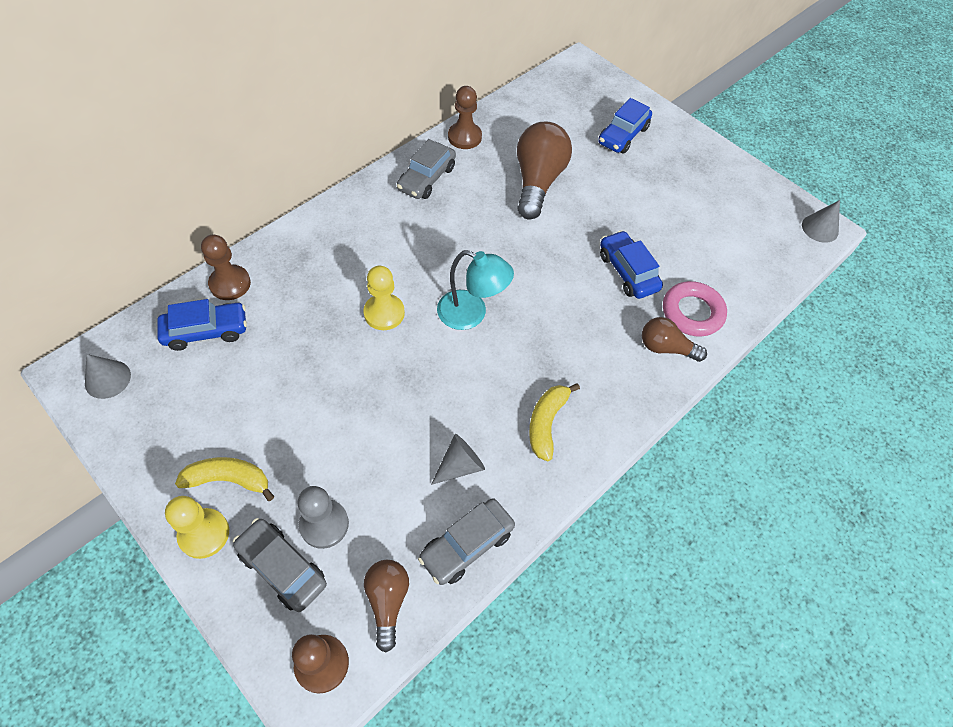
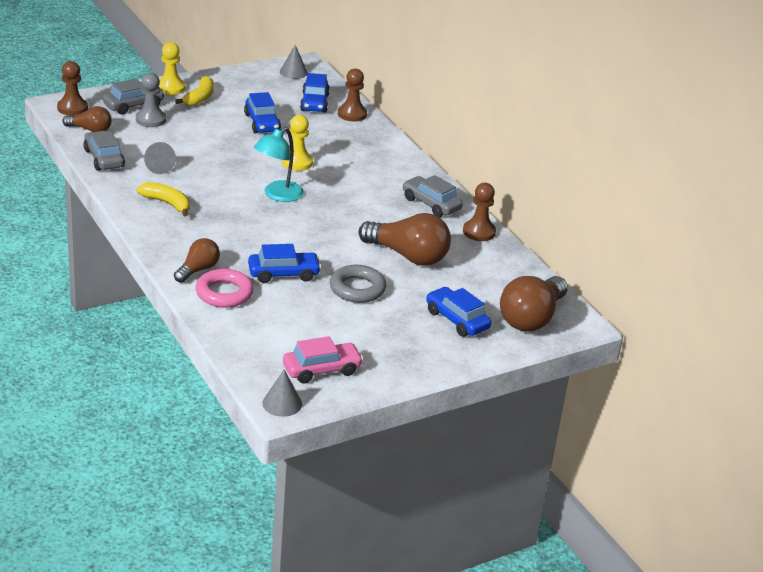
camera: 105 degrees right, 25 degrees down
none -> blue car [244,92,281,133]
none -> pink car [283,336,363,383]
none -> grey ring [330,265,386,303]
none -> brown light bulb [500,276,568,331]

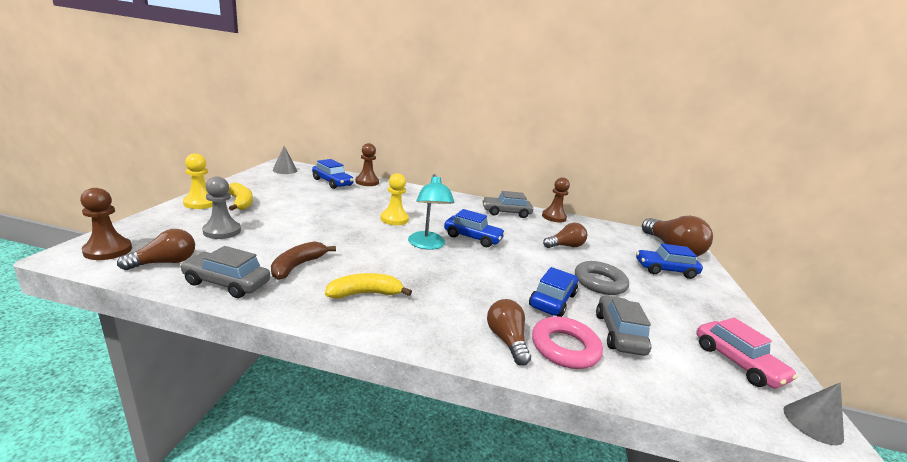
camera: 50 degrees left, 10 degrees down
grey car [103,78,165,114] -> grey car moved to [596,295,651,356]
grey cone [144,142,176,174] -> brown banana [271,241,336,280]
blue car [244,92,281,133] -> blue car moved to [444,209,505,247]
pink car [283,336,363,383] -> pink car turned 135 degrees clockwise [696,318,798,388]
brown light bulb [359,213,451,266] -> brown light bulb [543,223,587,248], size x0.57

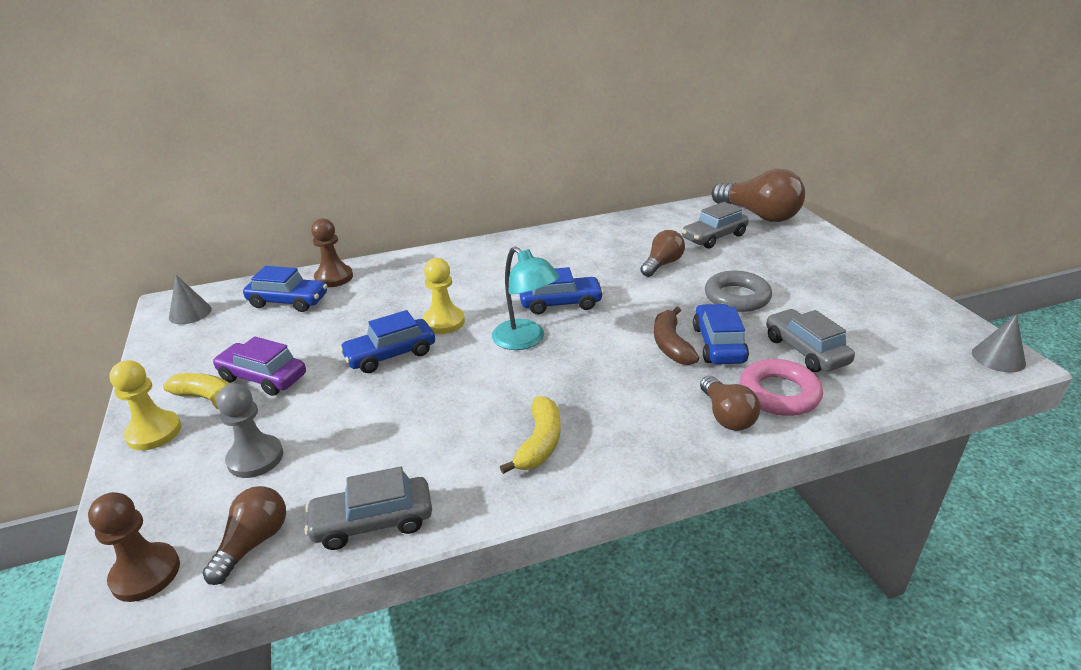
camera: 25 degrees left, 10 degrees up
brown banana [271,241,336,280] -> brown banana moved to [654,307,699,365]
yellow banana [325,273,412,299] -> yellow banana turned 150 degrees clockwise [500,396,561,474]
grey car [482,191,533,218] -> grey car moved to [682,202,749,249]
brown light bulb [487,299,531,366] -> brown light bulb turned 150 degrees counterclockwise [700,376,760,431]
brown pawn [542,177,570,223] -> none
blue car [636,244,703,279] -> blue car moved to [339,310,435,373]
pink car [696,318,798,388] -> none
none -> purple car [212,336,306,396]

